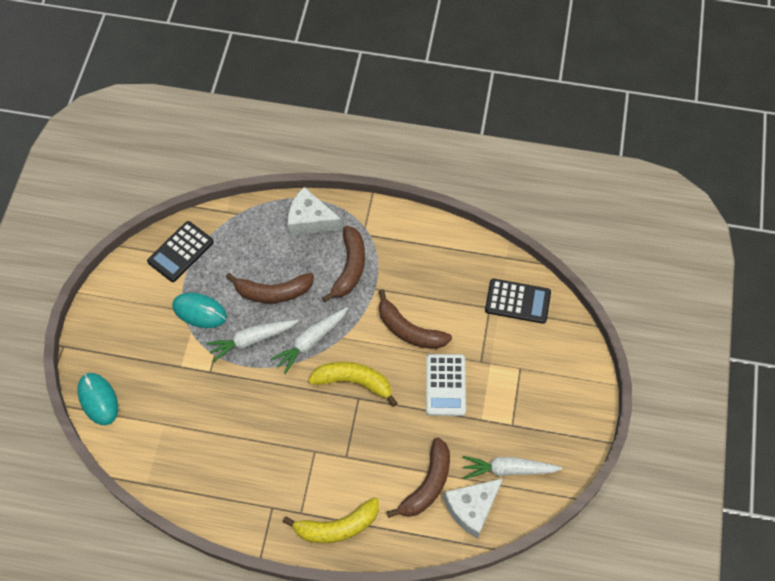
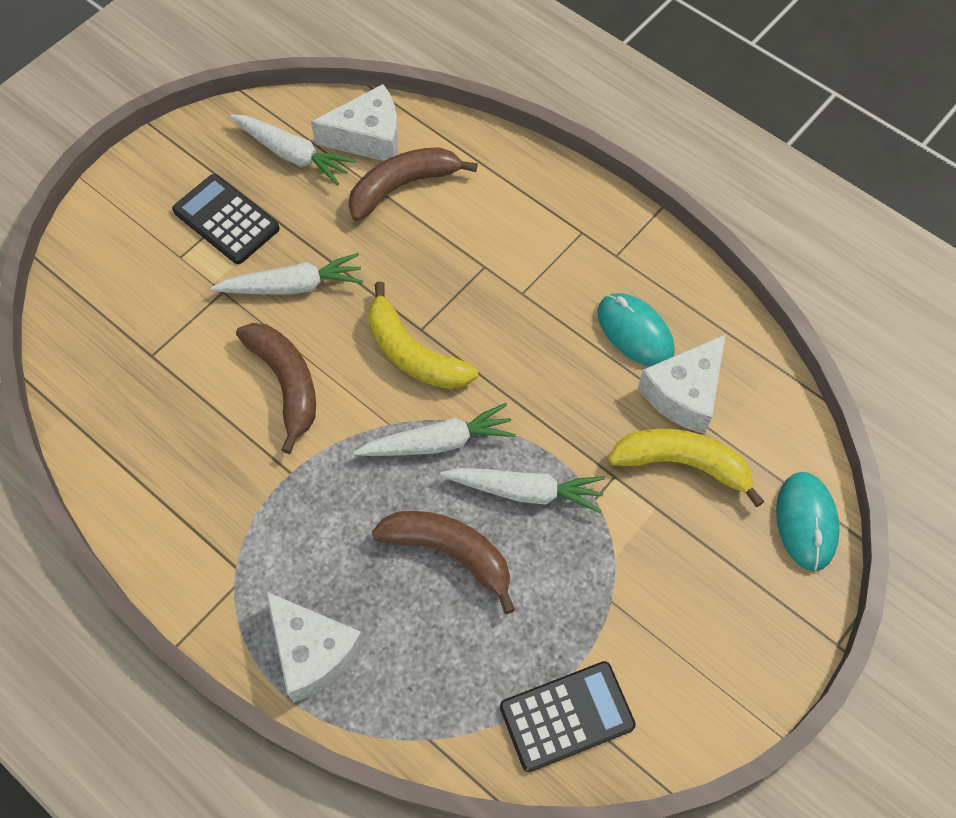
camera: 150 degrees left, 0 degrees up
turquoise mouse [172,293,227,328] -> turquoise mouse moved to [597,293,675,367]
yellow banana [283,498,379,543] -> yellow banana moved to [608,429,765,507]
brown banana [322,226,365,302] -> none
white calculator [426,354,466,416] -> white carrot [211,253,363,295]
black calculator [485,279,551,324] -> black calculator moved to [172,174,280,264]
none -> white cheese [638,334,726,434]

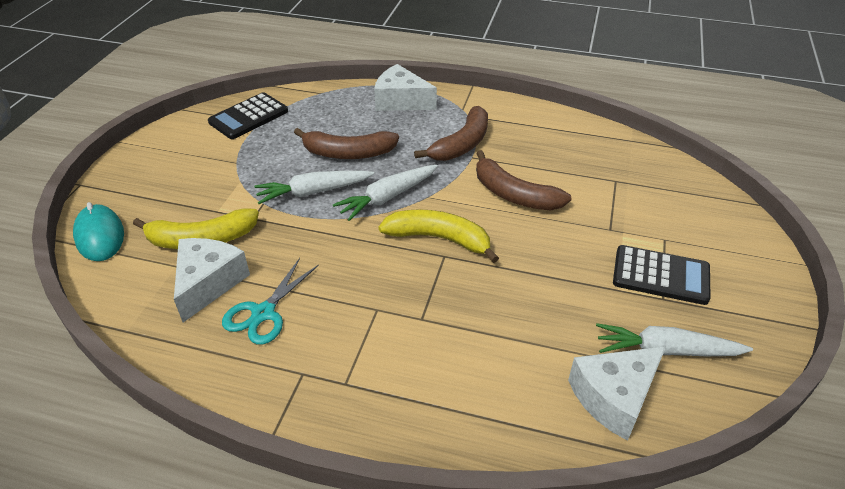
camera: 155 degrees right, 20 degrees down
white carrot [211,253,363,295] -> none
brown banana [348,147,478,221] -> brown banana moved to [414,106,488,161]
turquoise mouse [597,293,675,367] -> turquoise scissors [222,258,319,345]

